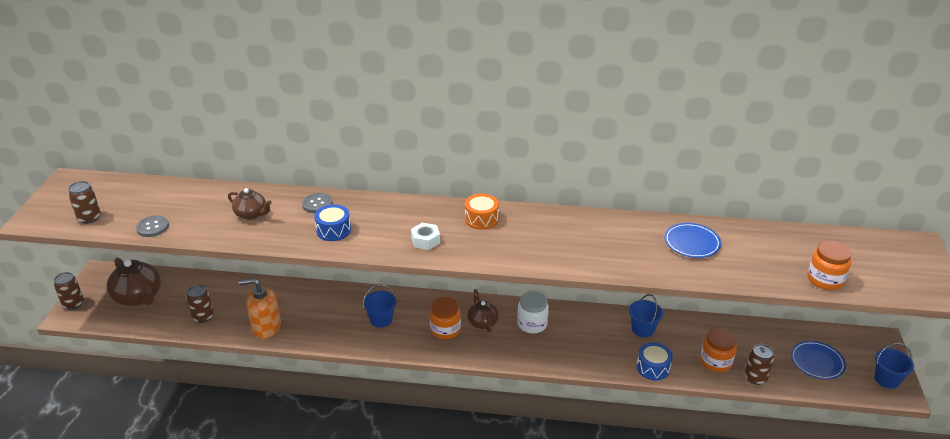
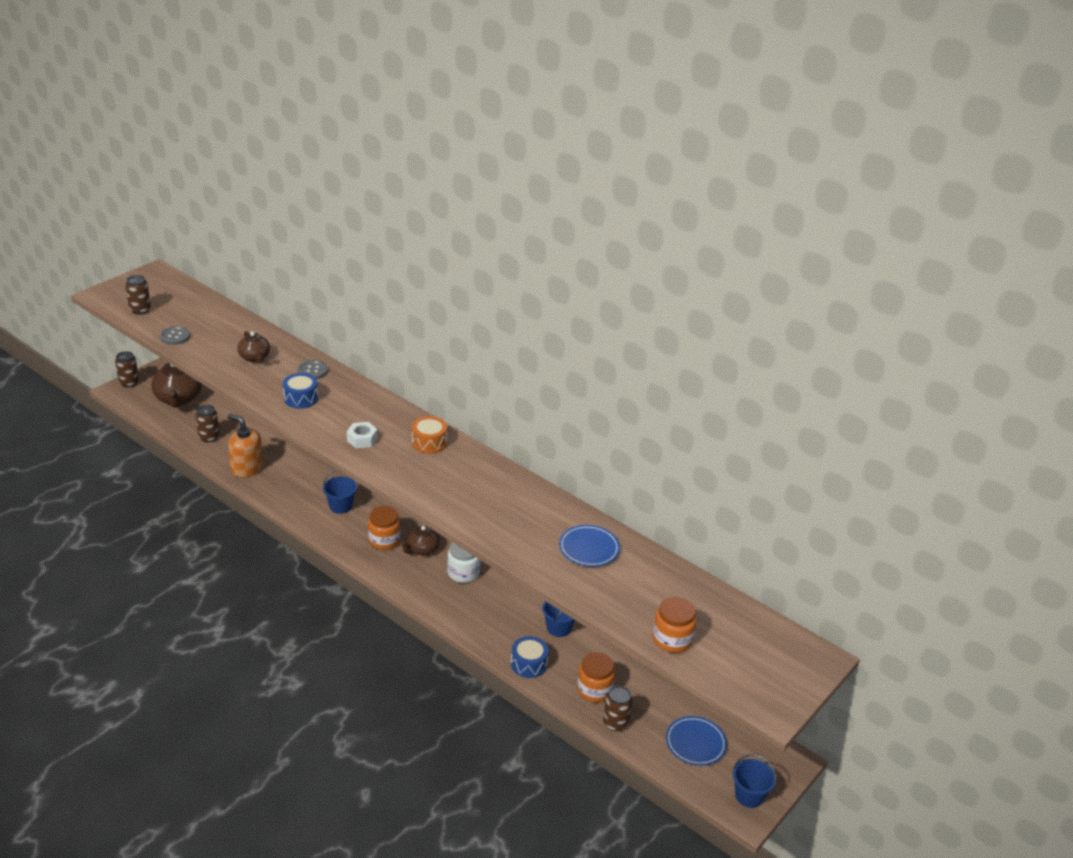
camera: 30 degrees right, 0 degrees up
brown teapot [468,289,499,332] -> brown teapot turned 150 degrees counterclockwise [400,526,440,556]

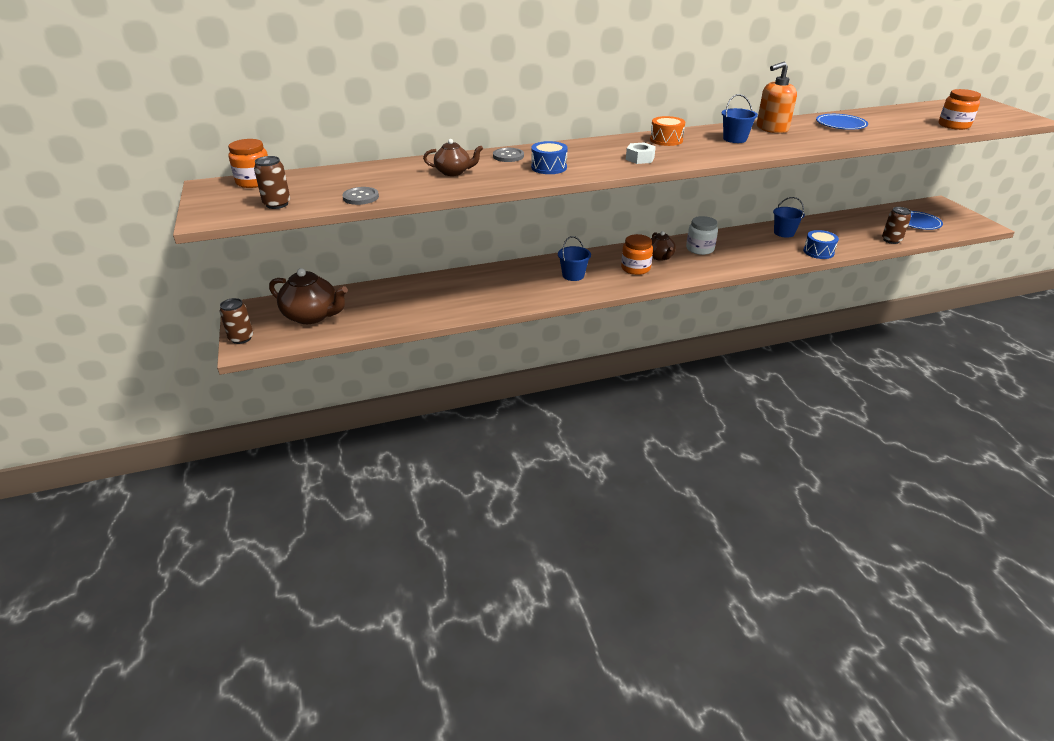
camera: 55 degrees left, 0 degrees up
brown can [195,405,219,442] -> none
orange soap dispenser [228,414,263,478] -> orange soap dispenser moved to [757,62,797,133]
orange jar [577,652,615,703] -> orange jar moved to [228,139,268,188]
blue bucket [733,754,777,808] -> blue bucket moved to [722,94,758,143]

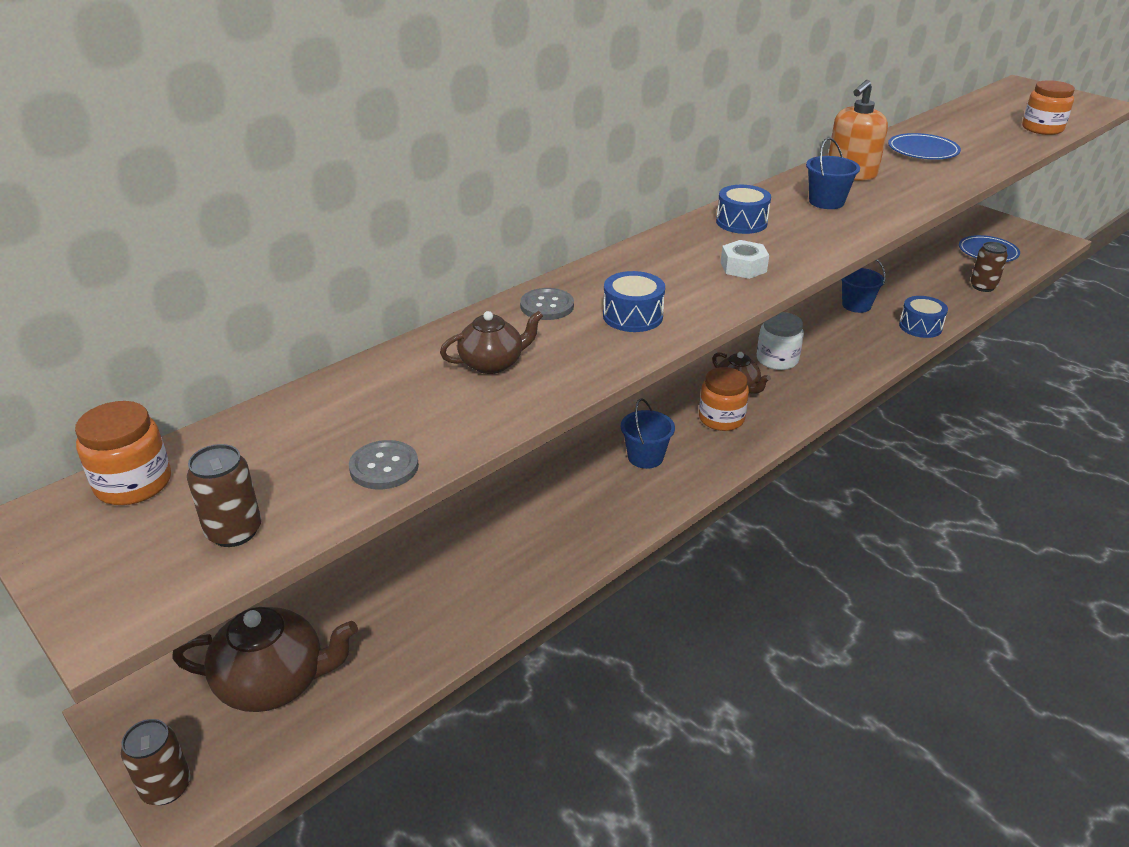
camera: 25 degrees left, 0 degrees up
orange drum [650,116,685,146] -> blue drum [716,185,771,234]

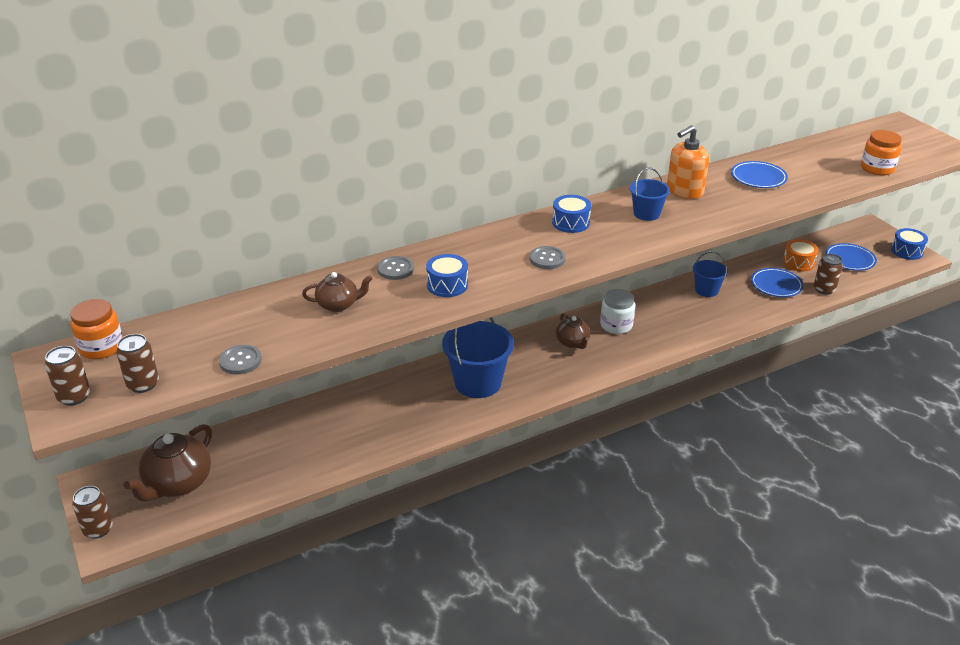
camera: 15 degrees right, 0 degrees up
brown teapot [172,607,358,712] -> brown teapot turned 105 degrees clockwise [124,424,212,502]
blue bucket [620,398,675,469] -> blue bucket [442,317,514,398], size x1.80
orange jar [699,367,749,431] -> none
white nut [721,240,769,279] -> grey button [529,246,566,269]
blue drum [899,296,948,338] -> blue drum moved to [891,228,928,260]
none -> brown can [45,346,90,406]
none -> blue plate [751,268,804,297]
none -> orange drum [783,239,819,272]

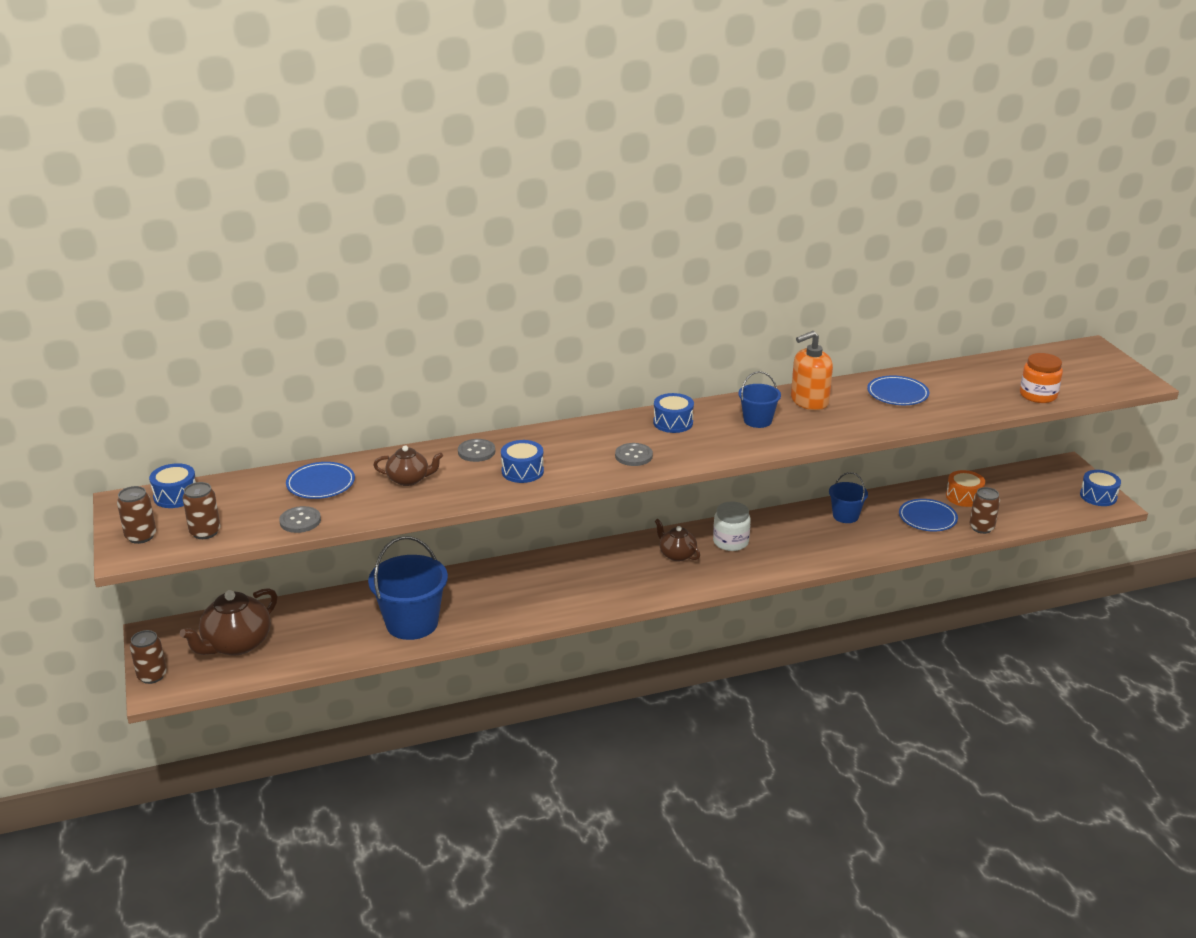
camera: 10 degrees right, 5 degrees down
orange jar [70,299,123,359] -> blue drum [149,463,196,508]
blue bucket [442,317,514,398] -> blue bucket moved to [368,536,448,640]
brown teapot [556,313,590,349] -> brown teapot turned 150 degrees clockwise [655,519,700,561]
blue plate [825,243,877,271] -> blue plate moved to [286,462,355,499]

